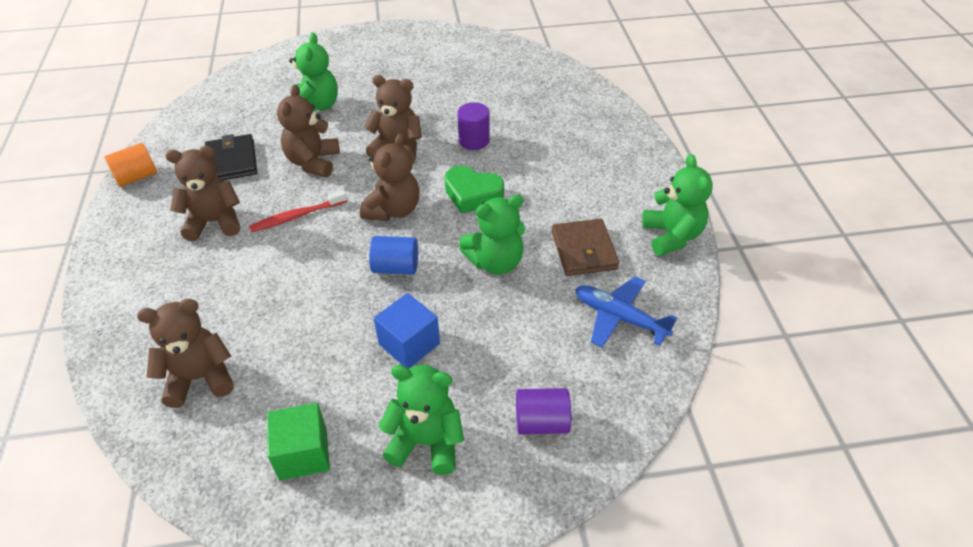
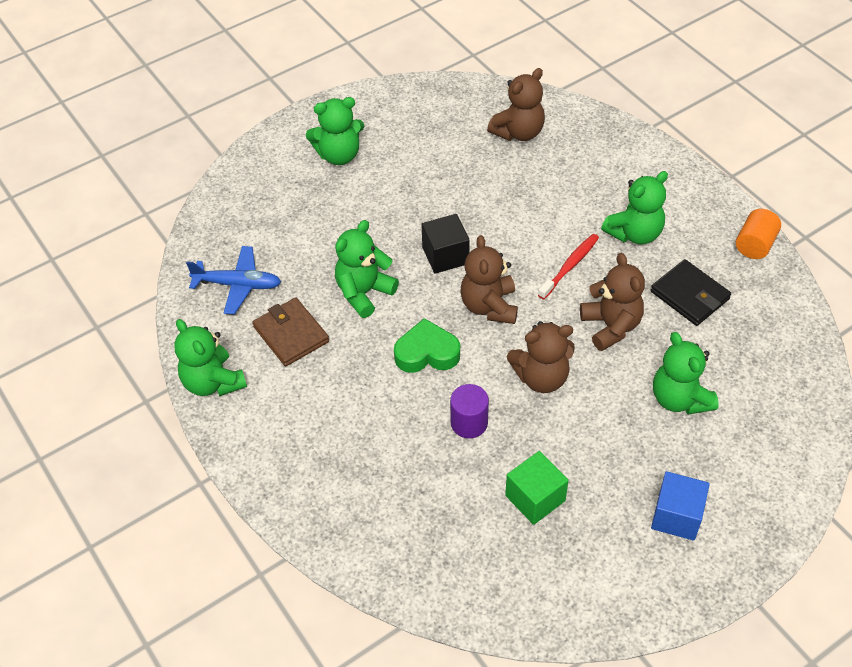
camera: 155 degrees right, 5 degrees up
brown teddy bear [166,146,240,241] -> green teddy bear [601,171,668,244]
green cube [267,403,330,480] -> green cube moved to [505,451,569,525]
blue cylinder [369,236,418,275] -> black cube [421,214,470,274]
blue cube [374,293,440,369] -> blue cube moved to [651,471,710,541]
purple cylinder [516,388,571,435] -> none

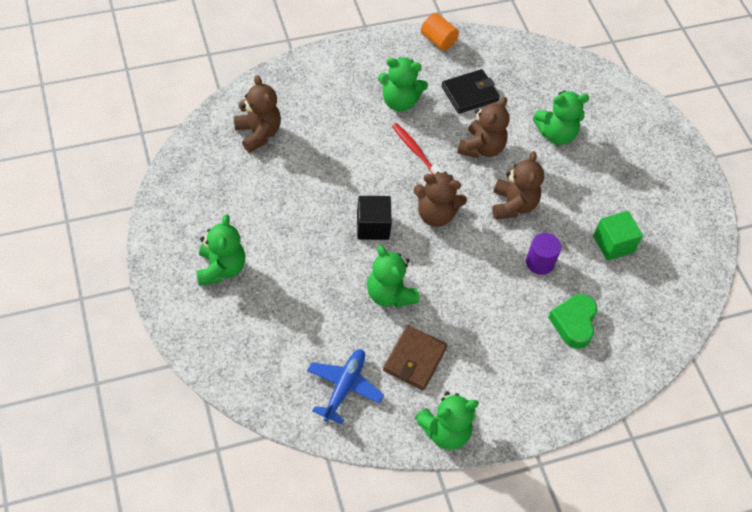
camera: 80 degrees left, 5 degrees up
brown wallet [252,297,329,366] -> brown wallet turned 45 degrees counterclockwise [383,325,447,390]
green heart [394,318,460,373] -> green heart moved to [548,294,597,349]
brown teddy bear [580,253,645,351] -> brown teddy bear turned 120 degrees clockwise [457,97,509,158]
green teddy bear [601,171,668,244] -> green teddy bear turned 120 degrees clockwise [378,57,428,112]
blue cube [651,471,710,541] -> none

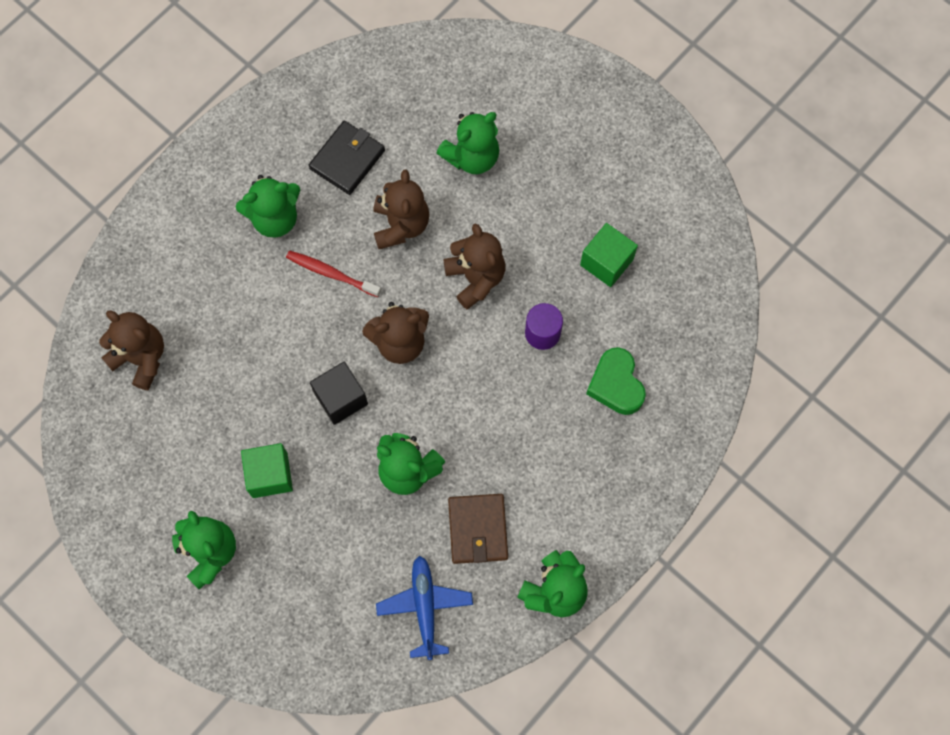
camera: 25 degrees left, 15 degrees up
orange cylinder [421,13,459,51] -> none
none -> green cube [241,443,293,498]

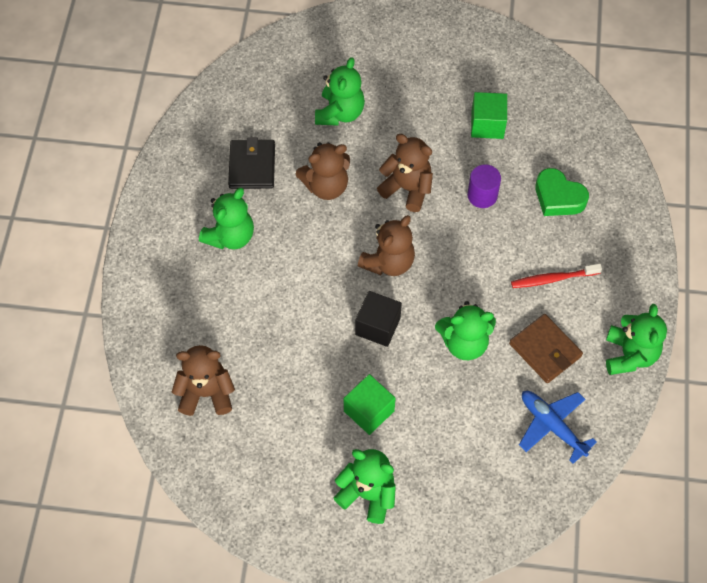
camera: 35 degrees left, 10 degrees down
red toothbrush [286,251,381,297] -> red toothbrush moved to [511,264,602,288]
brown teddy bear [373,170,429,249] -> brown teddy bear turned 105 degrees clockwise [296,142,350,200]

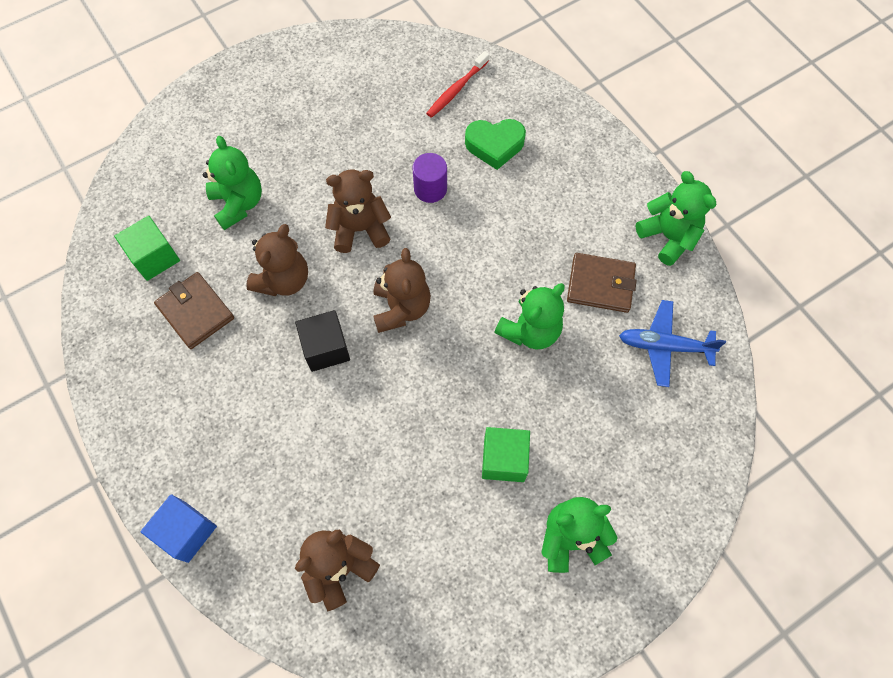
camera: 40 degrees left, 5 degrees up
green teddy bear [199,188,254,250] -> none
black wallet [228,137,275,189] -> brown wallet [154,272,234,349]
black cube [355,291,402,347] -> black cube moved to [295,310,350,372]
green cube [471,92,507,139] -> green cube moved to [114,216,180,281]
red toothbrush [511,264,602,288] -> red toothbrush moved to [426,51,489,118]
none -> blue cube [141,494,217,563]

